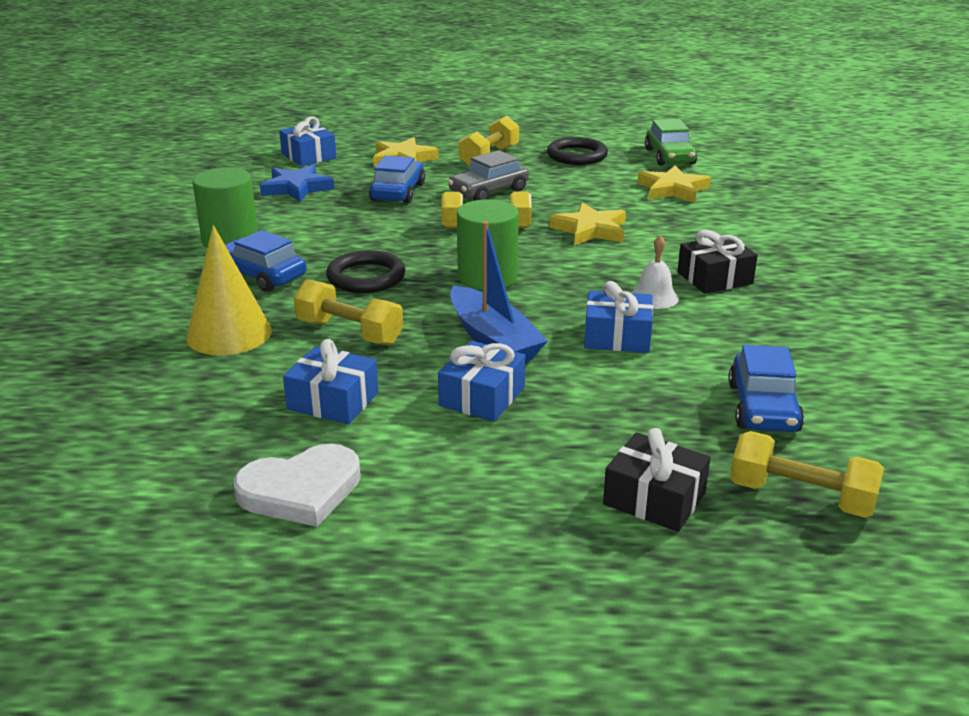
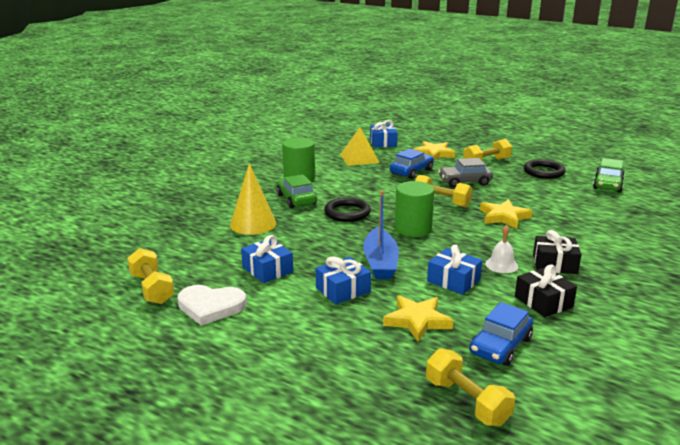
camera: 30 degrees right, 5 degrees down
blue car [225,230,307,292] -> green car [277,174,317,208]
blue star [260,165,334,202] -> yellow pyramid [340,127,380,166]
yellow dumbbell [294,279,403,345] -> yellow dumbbell moved to [127,248,174,304]
black gift [603,428,711,532] -> black gift moved to [515,265,577,317]
yellow star [638,165,711,203] -> yellow star moved to [383,295,454,342]

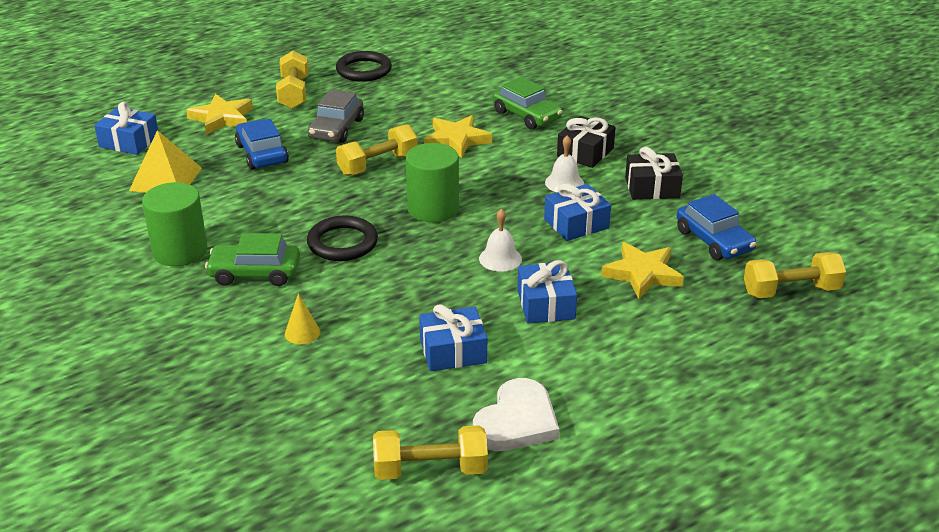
camera: 65 degrees left, 10 degrees up
yellow cone [230,163,276,235] -> yellow cone [285,294,320,344], size x0.47
blue boat [363,190,399,279] -> white bell [479,208,522,272]
green car [593,158,625,192] -> green car moved to [493,77,563,129]

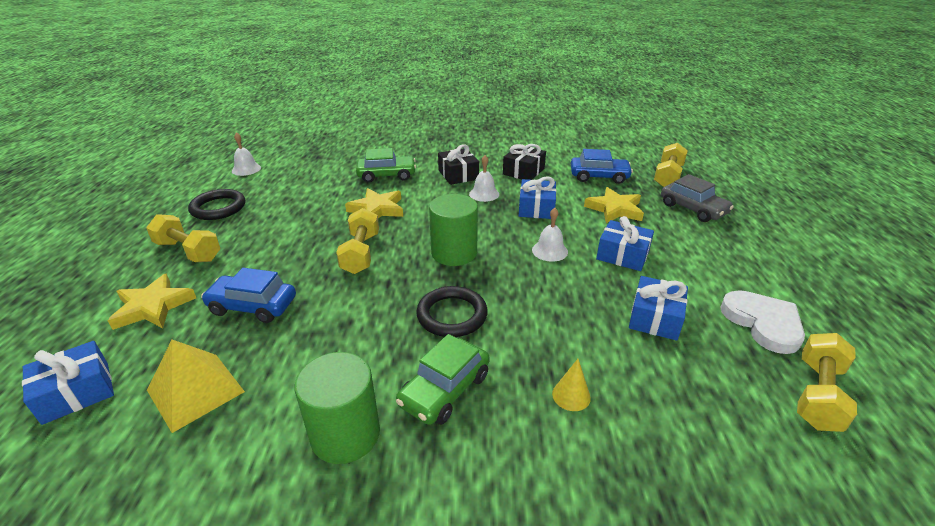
camera: 55 degrees left, 0 degrees up
grey car [308,89,364,143] -> grey car moved to [661,174,734,222]
none -> white bell [232,132,261,176]

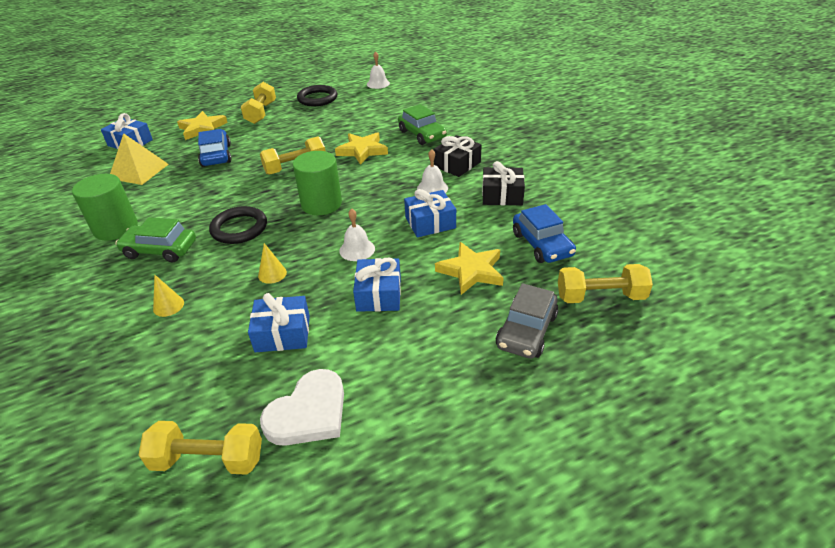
camera: 65 degrees right, 5 degrees up
none -> yellow cone [258,243,287,284]

